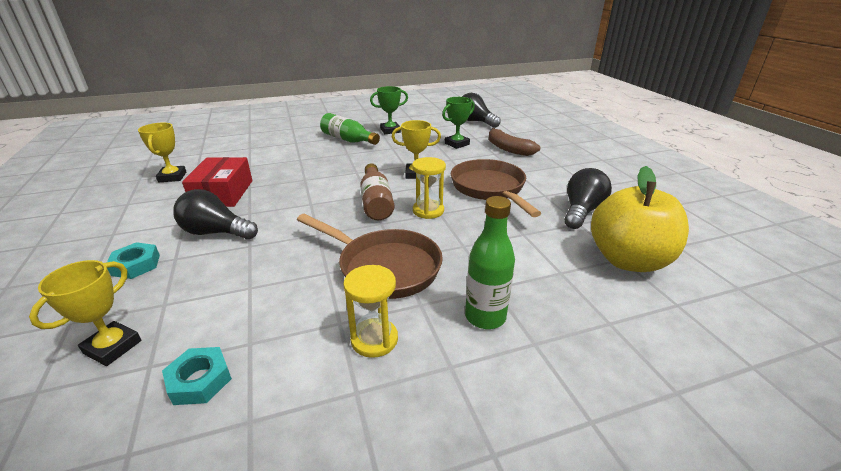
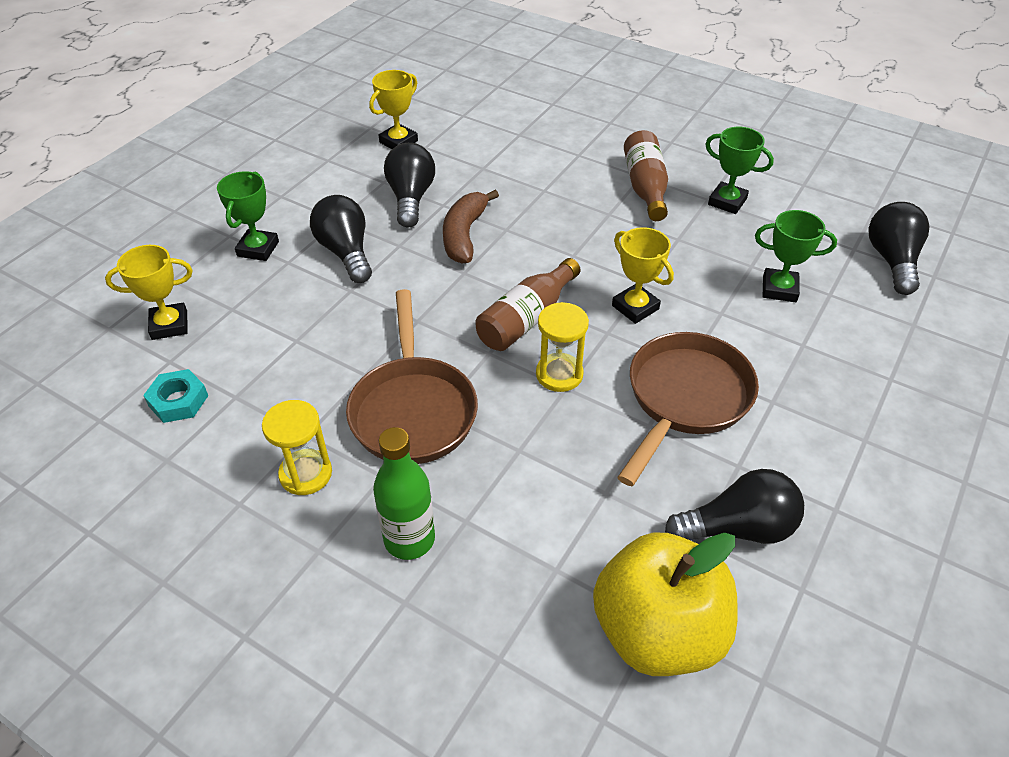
camera: 50 degrees right, 15 degrees up
turquoise nut [107,242,160,279] -> green trophy [217,171,279,261]
red box [182,157,252,207] -> black light bulb [384,143,435,227]
green bottle [320,113,380,145] -> brown bottle [624,130,668,221]
brown banana [488,128,541,156] -> brown banana moved to [443,190,499,264]

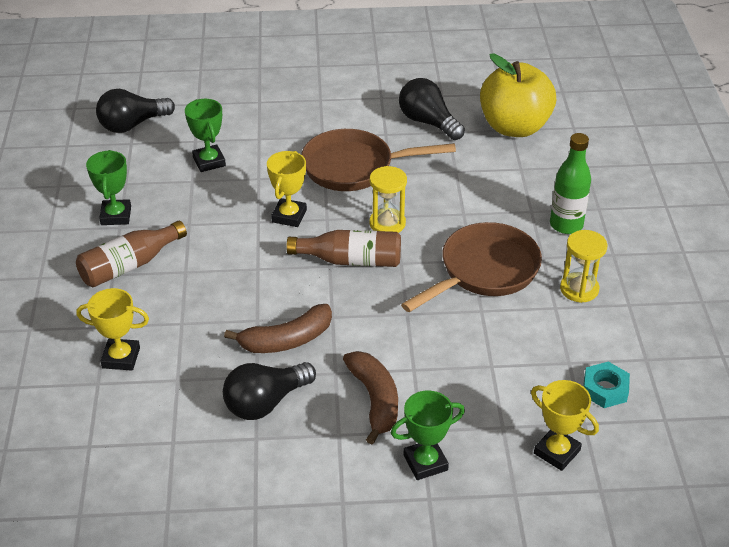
camera: 125 degrees left, 5 degrees down
black light bulb [310,195,372,283] -> brown banana [343,351,398,444]
yellow trophy [369,70,418,149] -> yellow trophy moved to [76,288,149,371]

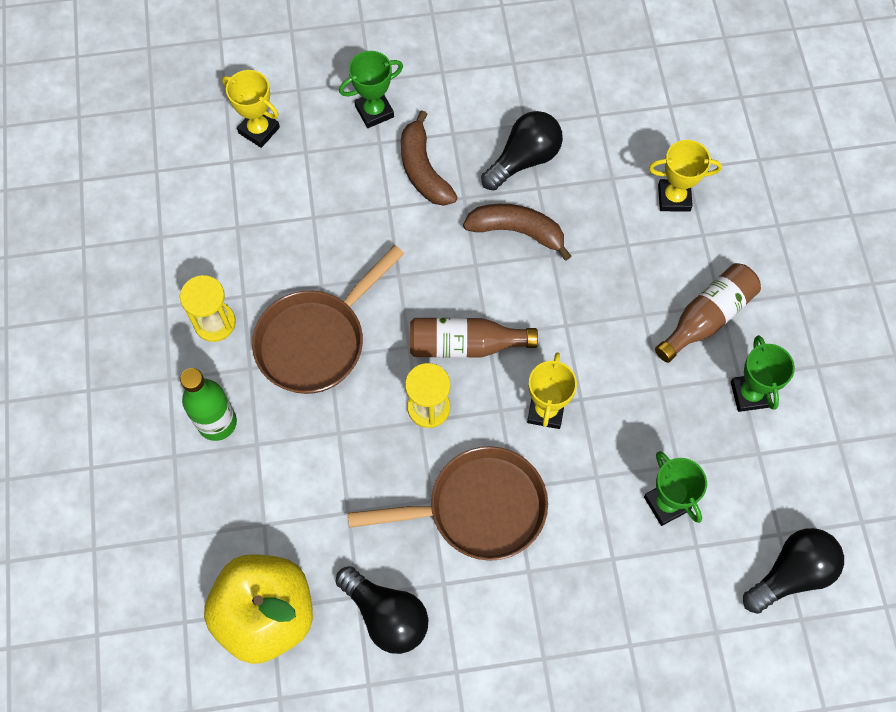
camera: 175 degrees right, 25 degrees up
brown banana [224,304,332,353] -> brown banana turned 45 degrees clockwise [463,204,571,261]
turquoise nut [583,362,630,408] -> none

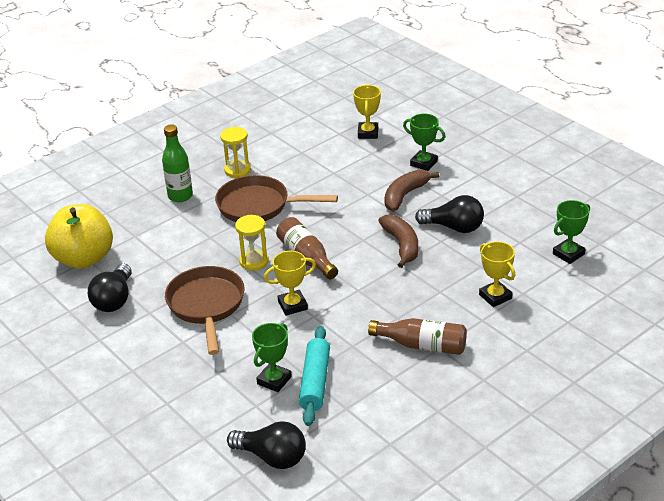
camera: 60 degrees right, 30 degrees down
brown pan [348,446,548,561] -> brown pan turned 150 degrees counterclockwise [165,266,245,355]
green trophy [731,335,795,412] -> green trophy moved to [553,200,590,264]
none -> turquoise rolling pin [299,326,330,426]

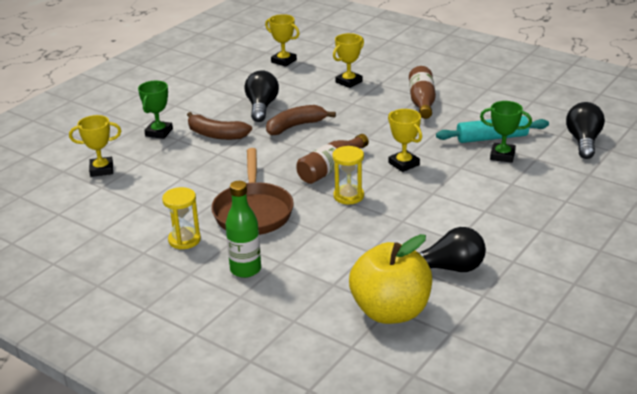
camera: 105 degrees left, 5 degrees down
brown pan [165,266,245,355] -> none
green trophy [553,200,590,264] -> yellow trophy [265,14,300,67]

